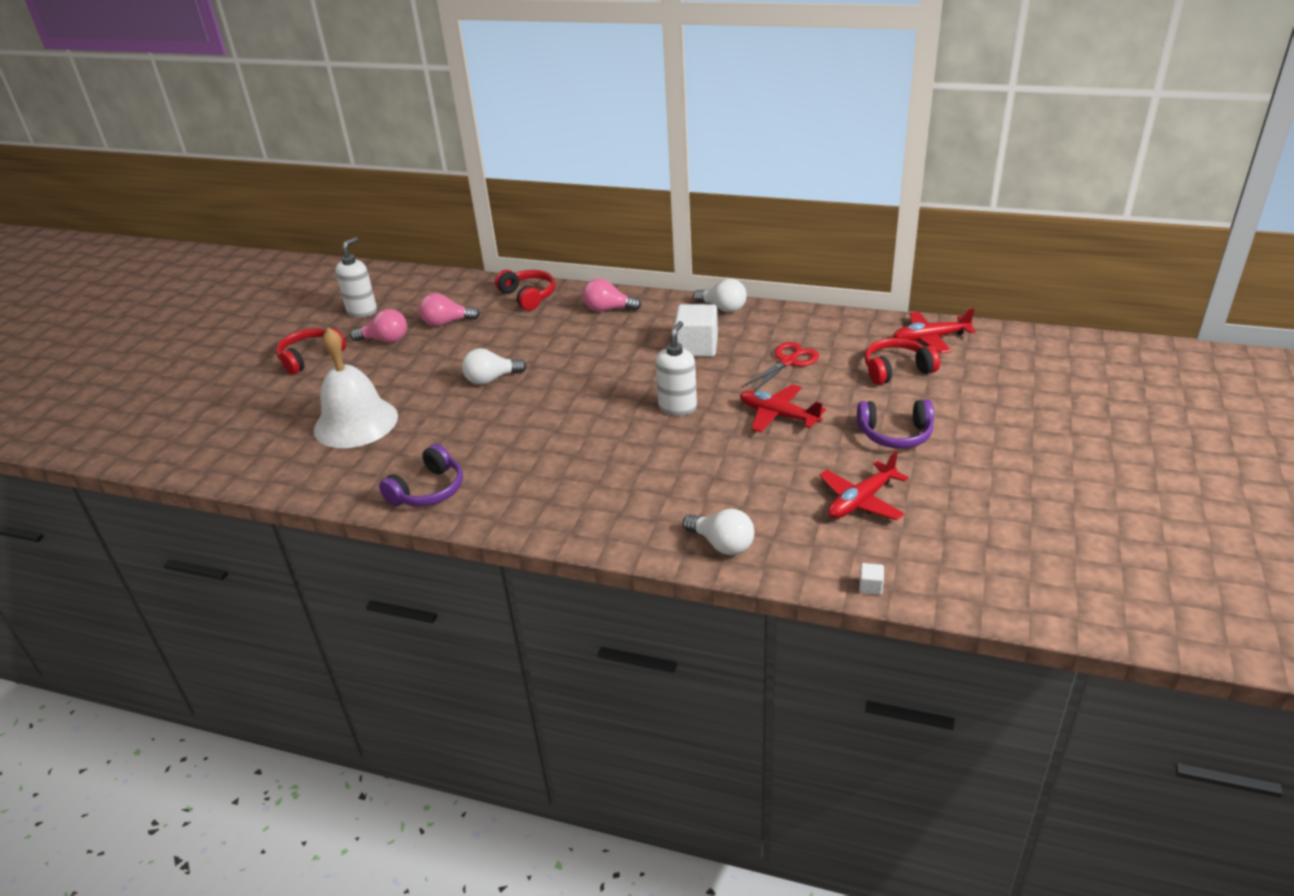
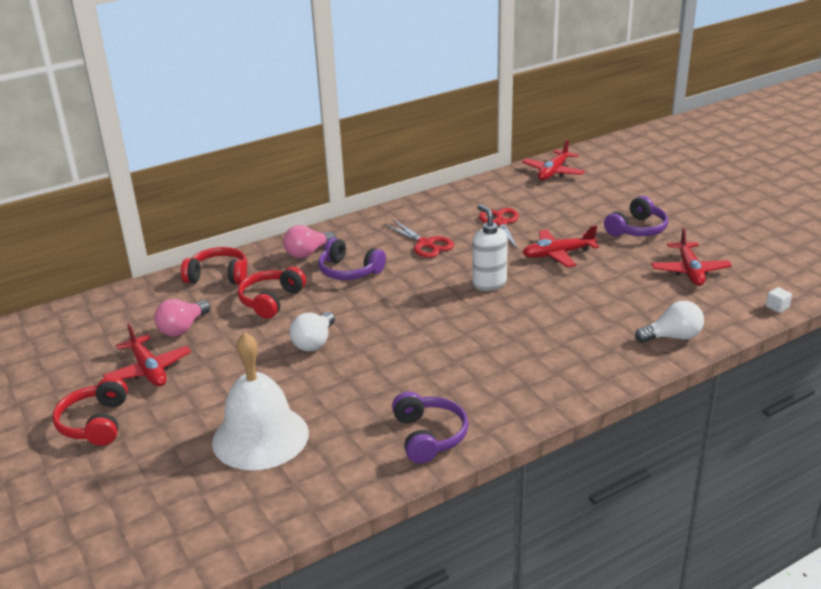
camera: 50 degrees left, 5 degrees down
white soap dispenser [335,237,377,318] -> none
pink light bulb [350,309,407,343] -> red plane [103,323,191,386]
white cube [674,304,718,357] -> red scissors [384,220,454,258]
white light bulb [693,279,747,312] -> none
red headphones [865,338,940,385] -> red headphones moved to [238,267,306,319]
none -> purple headphones [318,238,386,280]

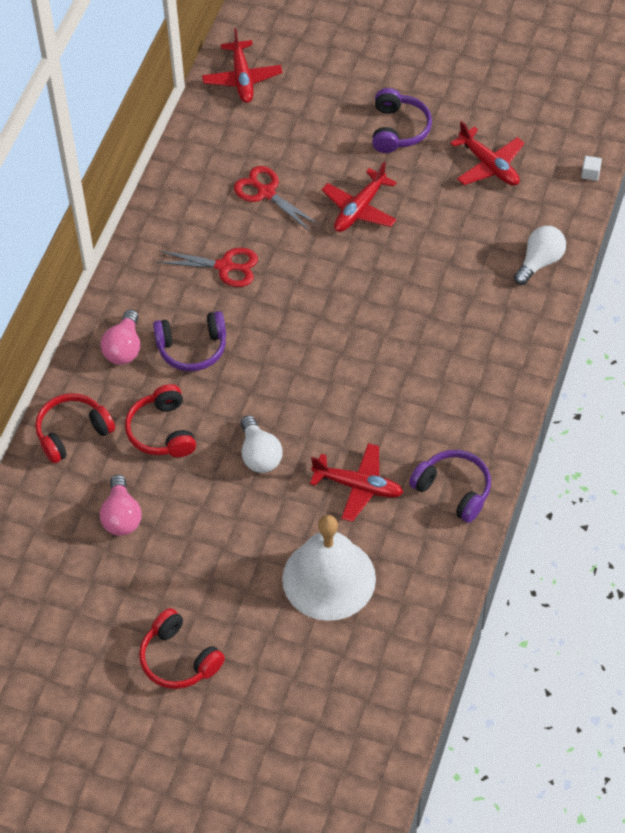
camera: 40 degrees left, 25 degrees up
red plane [103,323,191,386] -> red plane moved to [310,443,404,522]
white soap dispenser [472,204,508,291] -> none

